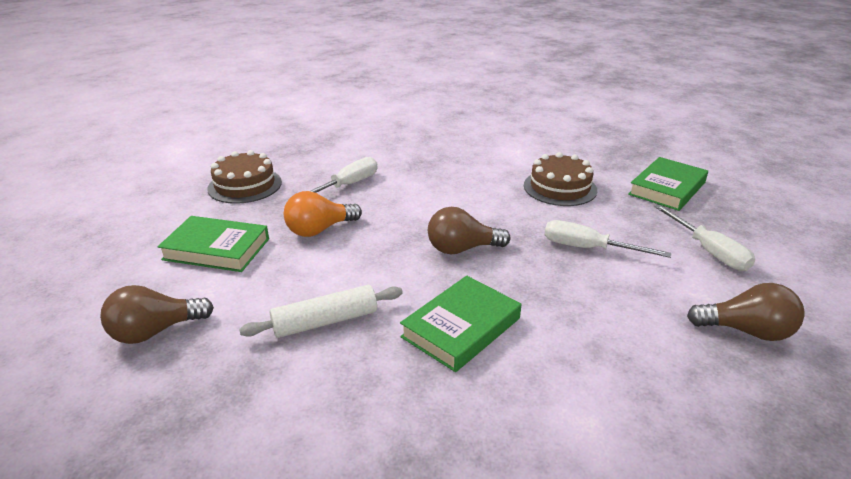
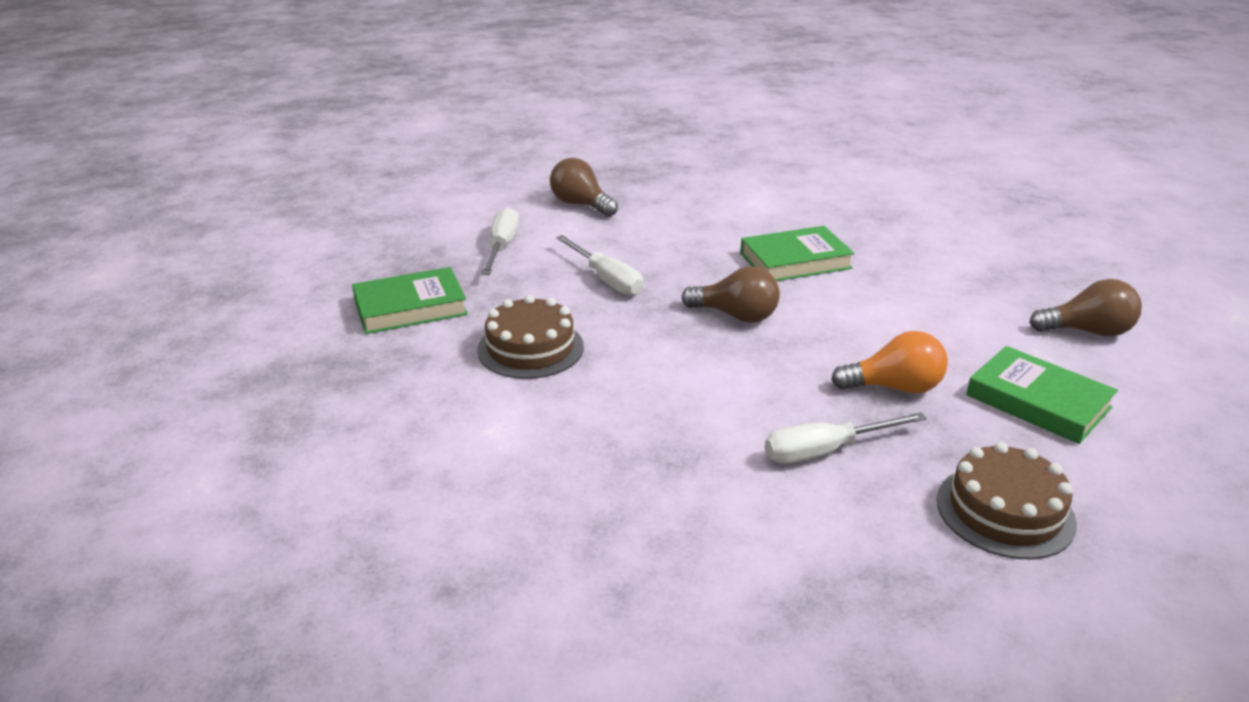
camera: 150 degrees left, 0 degrees up
white rolling pin [239,285,403,338] -> none

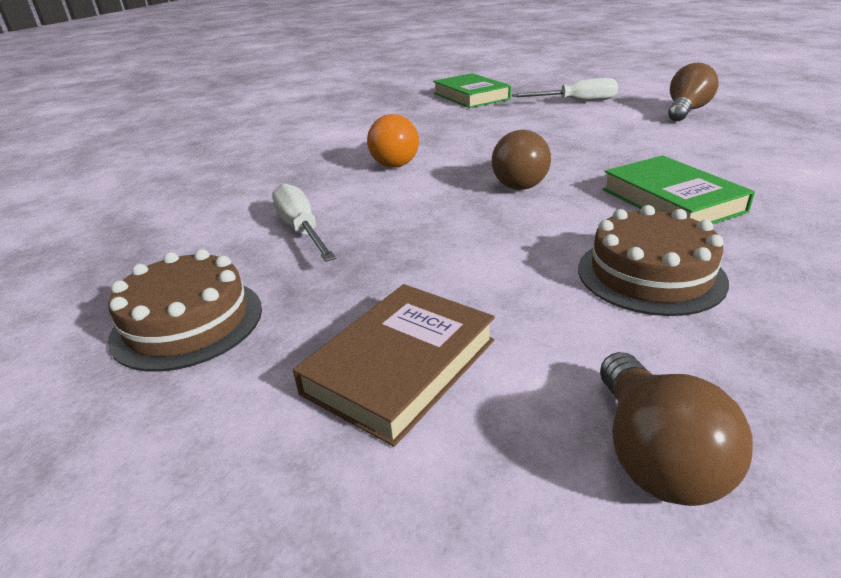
camera: 85 degrees right, 0 degrees up
brown cake [477,295,584,379] -> brown cake moved to [578,205,729,316]
white screwdriver [556,235,643,296] -> none
orange light bulb [831,331,948,393] -> orange light bulb moved to [367,114,419,168]
green book [966,346,1118,444] -> brown book [293,284,495,447]

